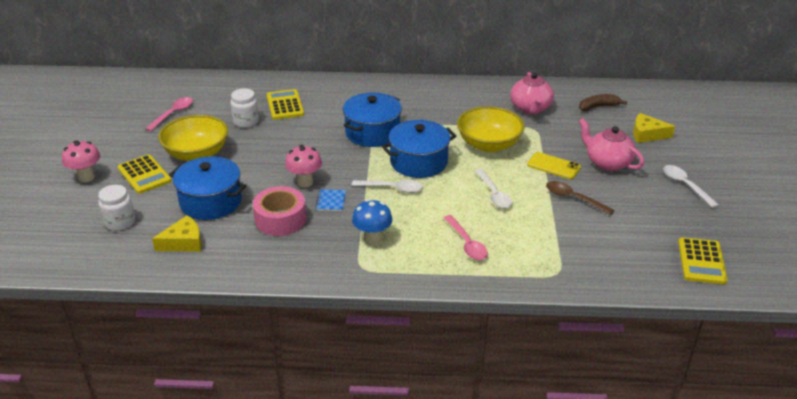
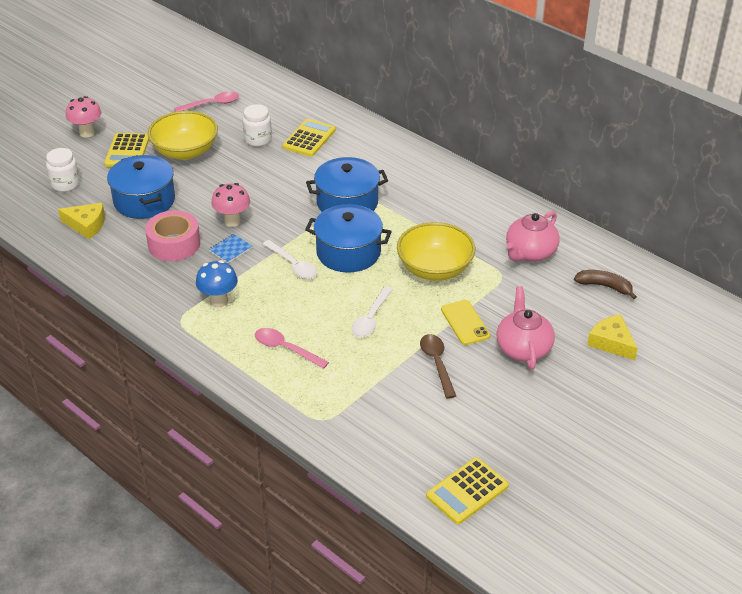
camera: 40 degrees right, 5 degrees up
pink spoon [444,215,488,260] -> pink spoon turned 105 degrees clockwise [255,328,329,369]
white spoon [663,165,719,208] -> none

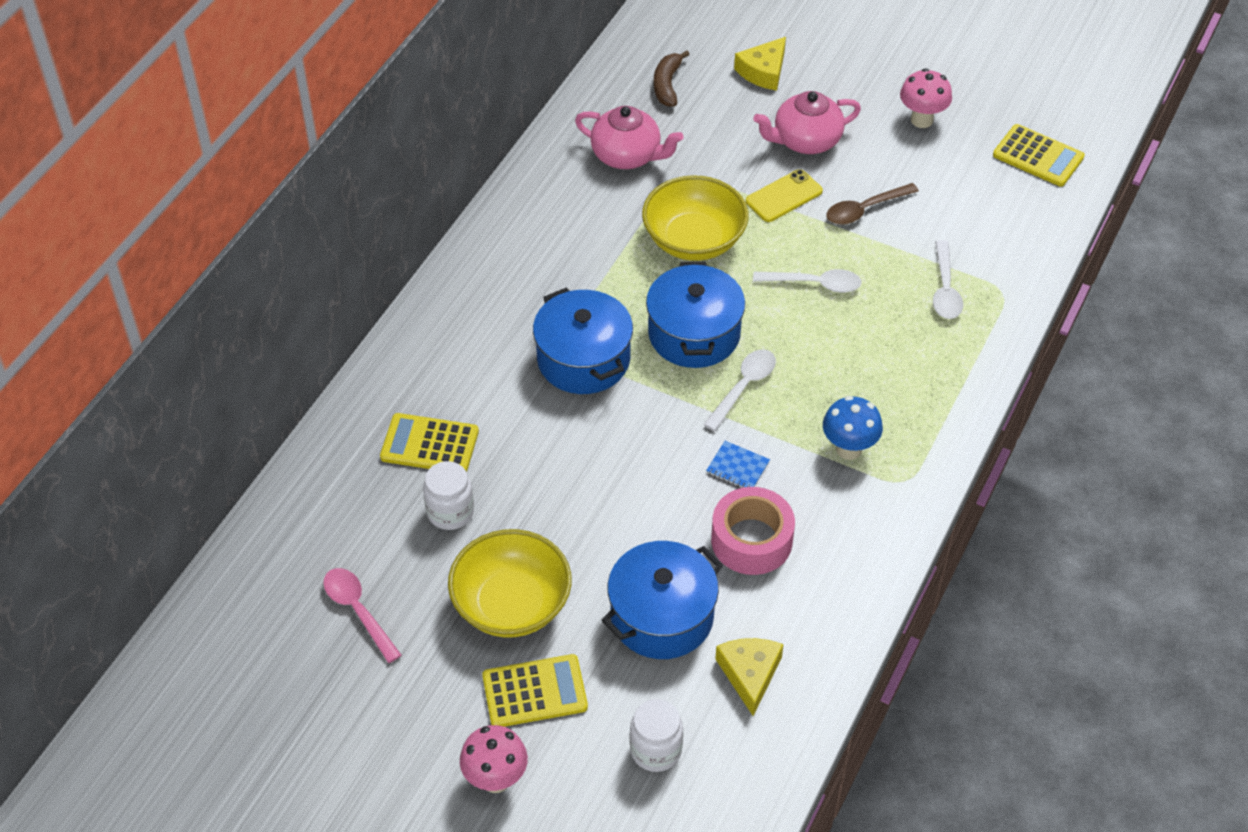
camera: 105 degrees left, 10 degrees up
pink mushroom [211,183,250,227] -> pink mushroom moved to [900,68,952,128]
pink spoon [255,328,329,369] -> none
none -> white spoon [933,240,963,319]

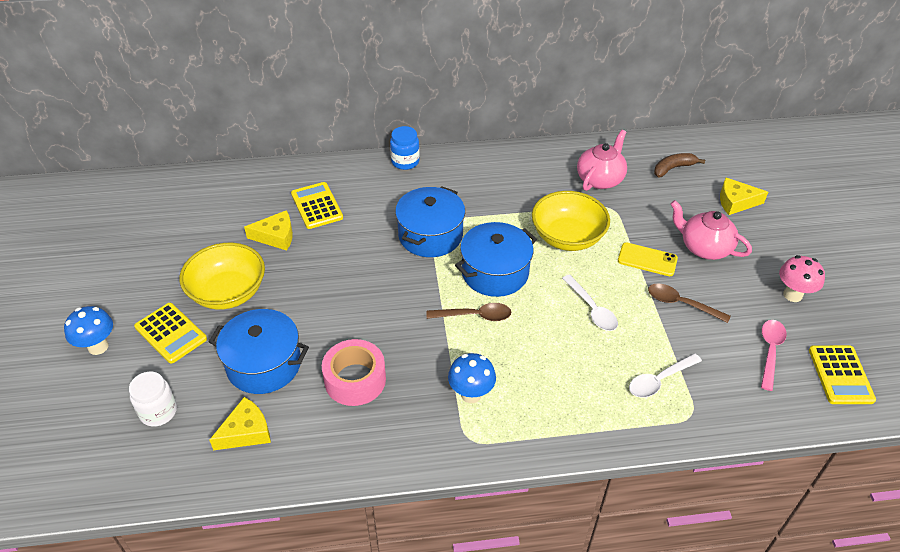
camera: 55 degrees right, 5 degrees down
pink spoon [323,568,401,663] -> pink spoon moved to [761,320,787,391]
white jar [423,461,474,530] -> yellow cheese [244,210,293,251]
pink mushroom [460,725,528,793] -> blue mushroom [64,306,113,355]
pink teapot [575,106,684,169] -> pink teapot turned 135 degrees counterclockwise [577,130,627,191]
white spoon [703,349,776,431] -> brown spoon [427,303,511,321]
blue notebook [706,441,770,488] -> none
none -> blue jar [390,126,420,170]

